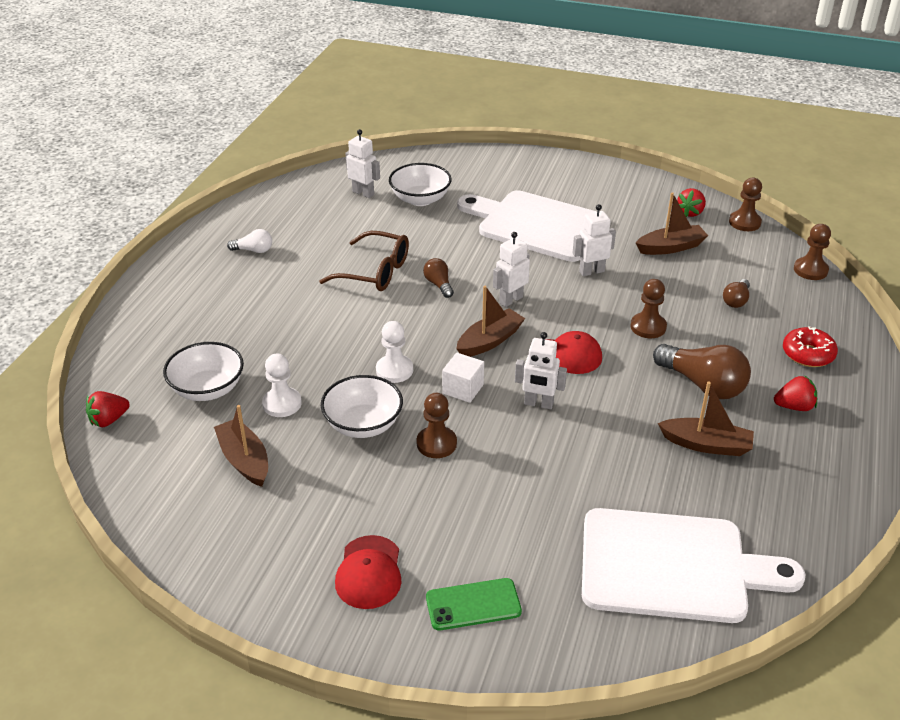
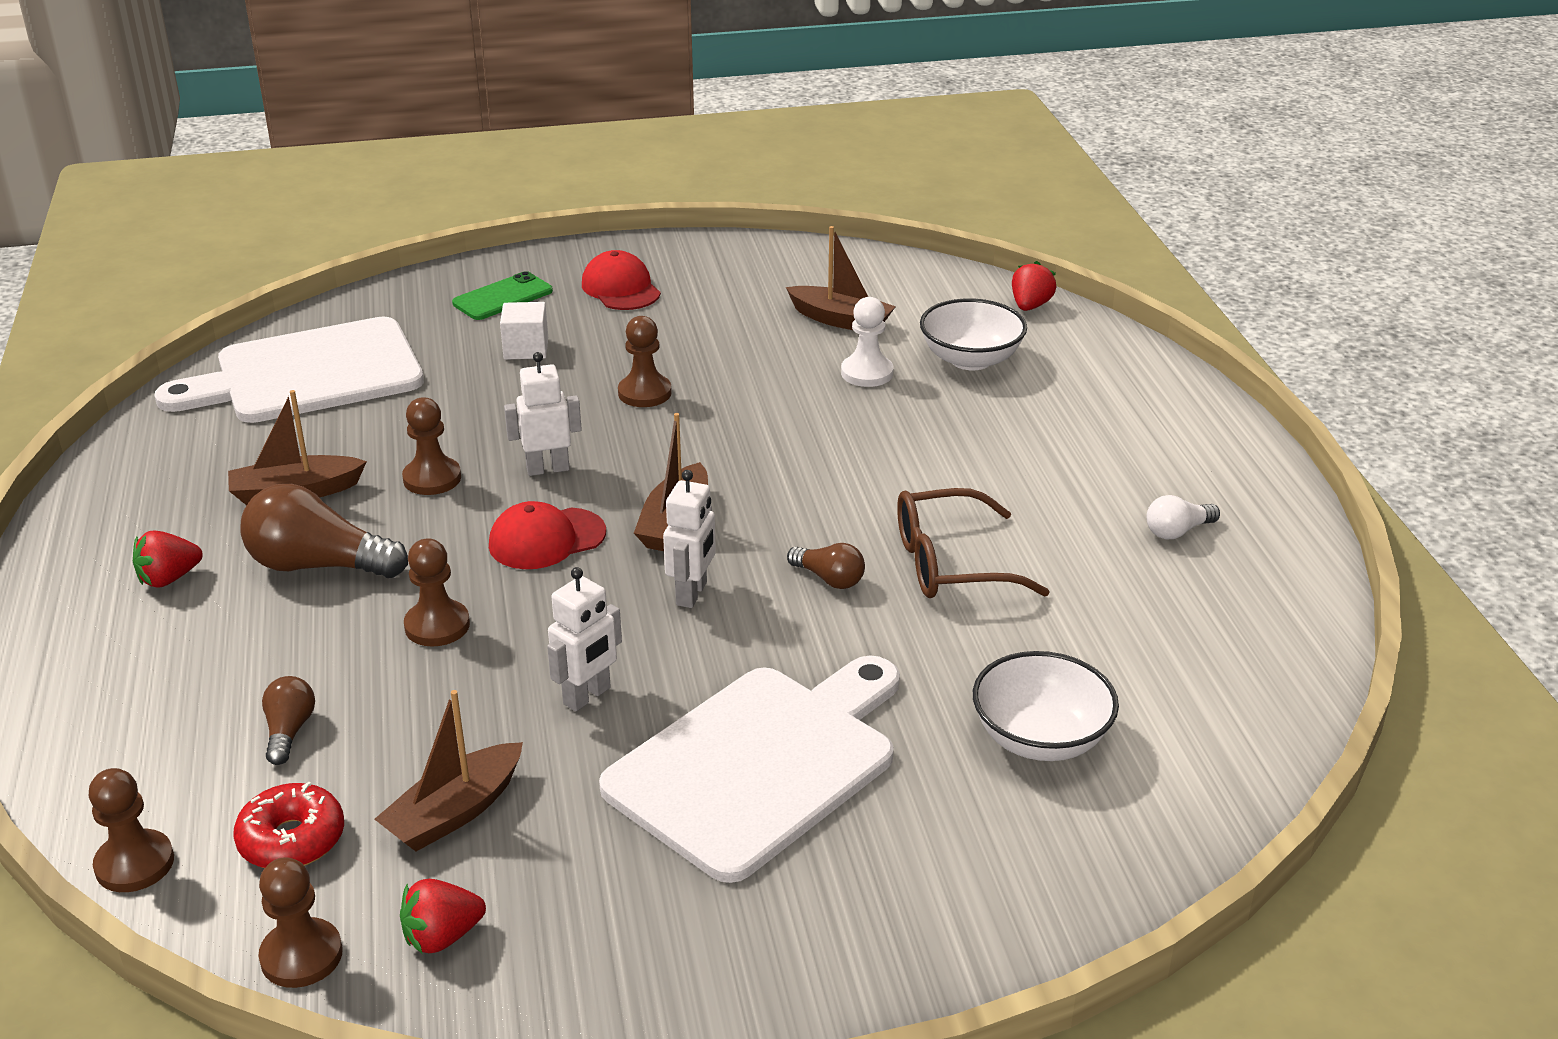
camera: 150 degrees right, 5 degrees down
white bowl [321,375,403,438] -> none
white robot [345,129,380,198] -> none
white pawn [376,321,413,383] -> none
white cube [442,353,484,403] -> white cube moved to [500,302,548,360]
white cutting board [457,190,597,262] -> white cutting board turned 45 degrees counterclockwise [599,656,900,883]
red strawberry [677,188,706,217] -> red strawberry turned 120 degrees counterclockwise [400,879,486,954]
red donut [783,326,838,367] -> red donut moved to [233,782,344,868]
none -> brown pawn [402,397,461,495]

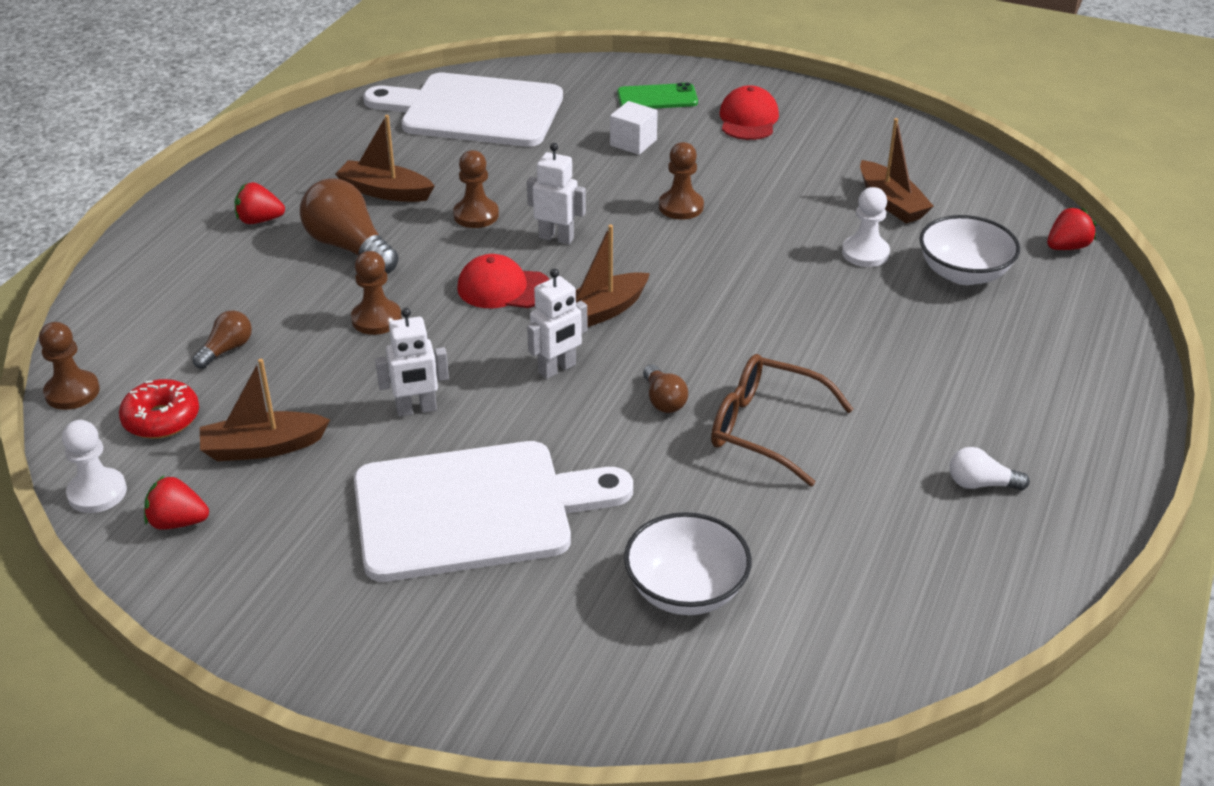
camera: 35 degrees right, 5 degrees up
brown pawn [259,857,343,988] -> white pawn [62,420,127,513]

